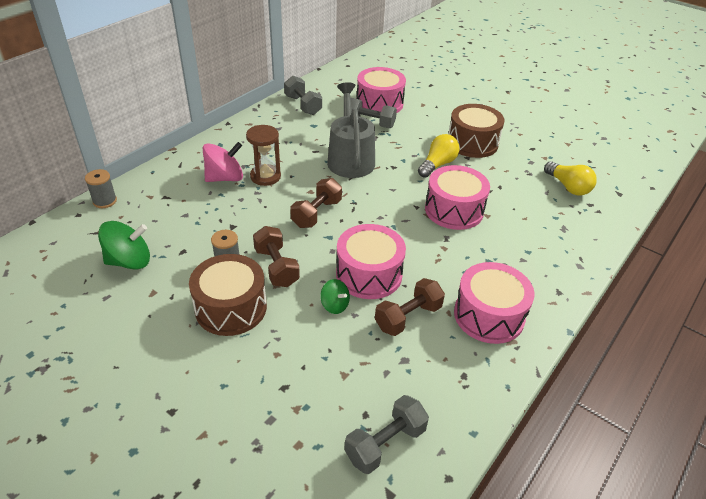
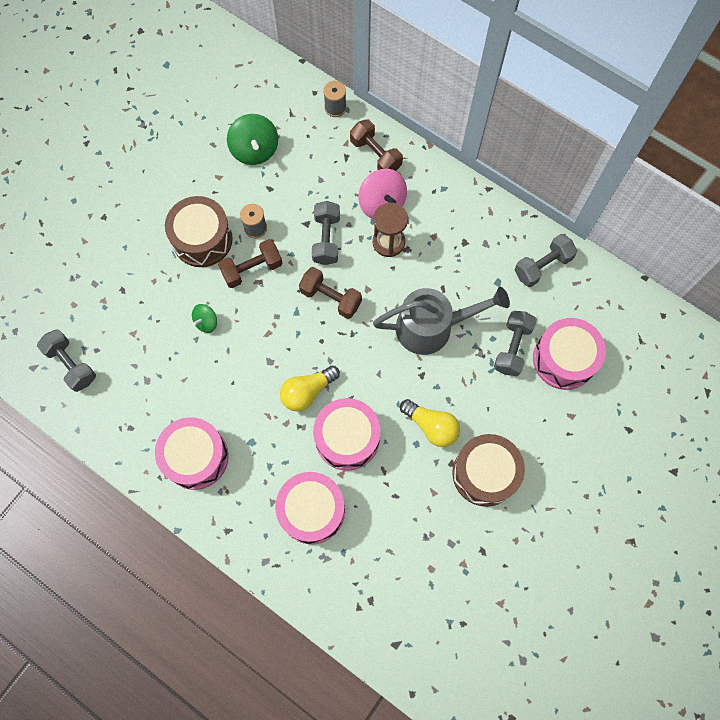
camera: 90 degrees right, 30 degrees up
pink drum [336,224,406,299] -> pink drum moved to [275,472,345,545]
brown dumbbell [375,278,445,336] -> brown dumbbell moved to [350,119,403,171]
yellow light bulb [544,161,597,195] -> yellow light bulb moved to [280,366,340,411]
none -> grey dumbbell [312,201,340,265]

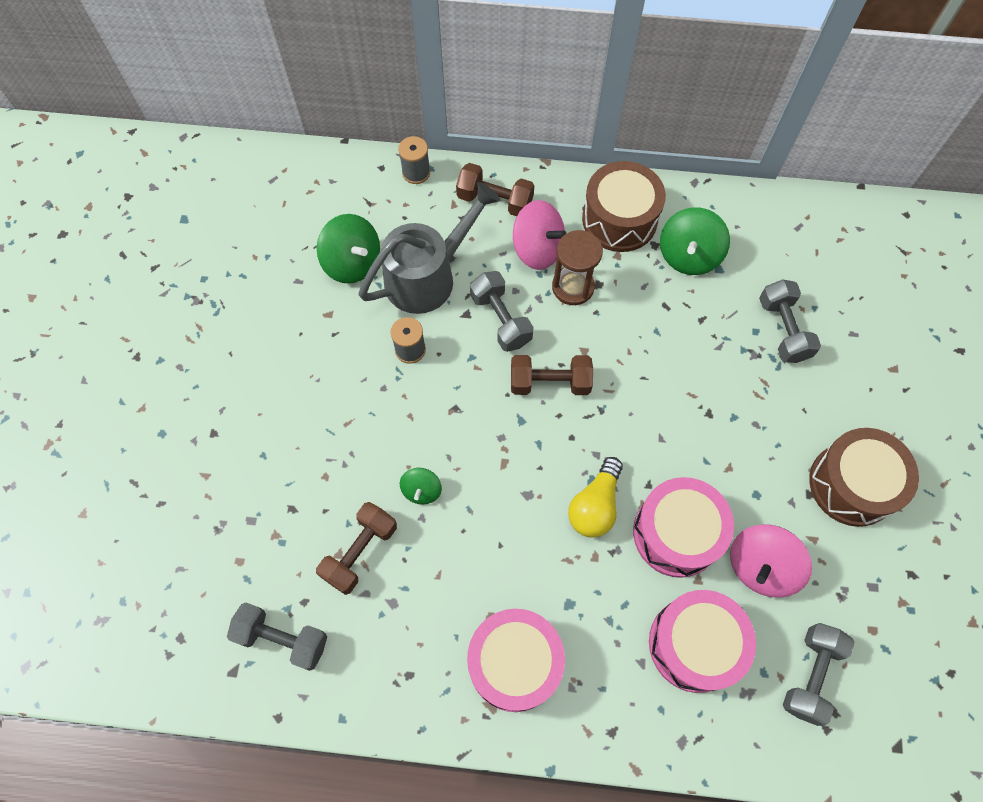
camera: 30 degrees left, 5 degrees down
brown drum [165,196,233,267] -> brown drum moved to [582,161,666,252]
brown dumbbell [218,239,282,288] -> brown dumbbell moved to [316,502,397,595]
grey watering can [373,287,510,355] -> grey watering can moved to [359,182,501,314]
yellow light bulb [400,399,460,447] -> none
grey dumbbell [515,234,577,287] -> grey dumbbell moved to [783,623,855,726]
pink drum [533,318,606,390] -> none
none -> green spinning top [660,207,730,275]
none -> pink spinning top [730,525,812,598]

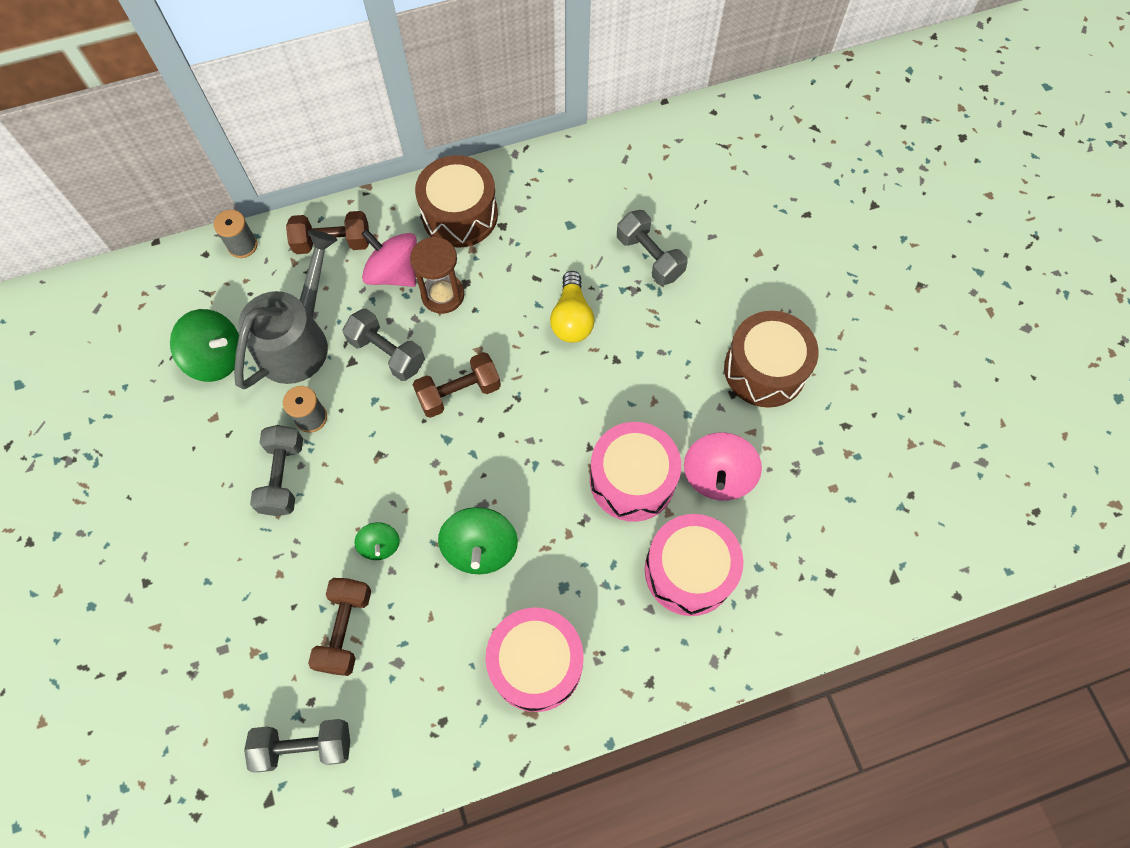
camera: 25 degrees left, 0 degrees up
pink spinning top [513,200,567,270] -> pink spinning top turned 150 degrees counterclockwise [361,229,417,287]
yellow light bulb [568,457,623,538] -> yellow light bulb moved to [550,271,594,343]
green spinning top [660,207,730,275] -> green spinning top moved to [438,507,518,574]
grey dumbbell [783,623,855,726] -> grey dumbbell moved to [250,425,303,516]

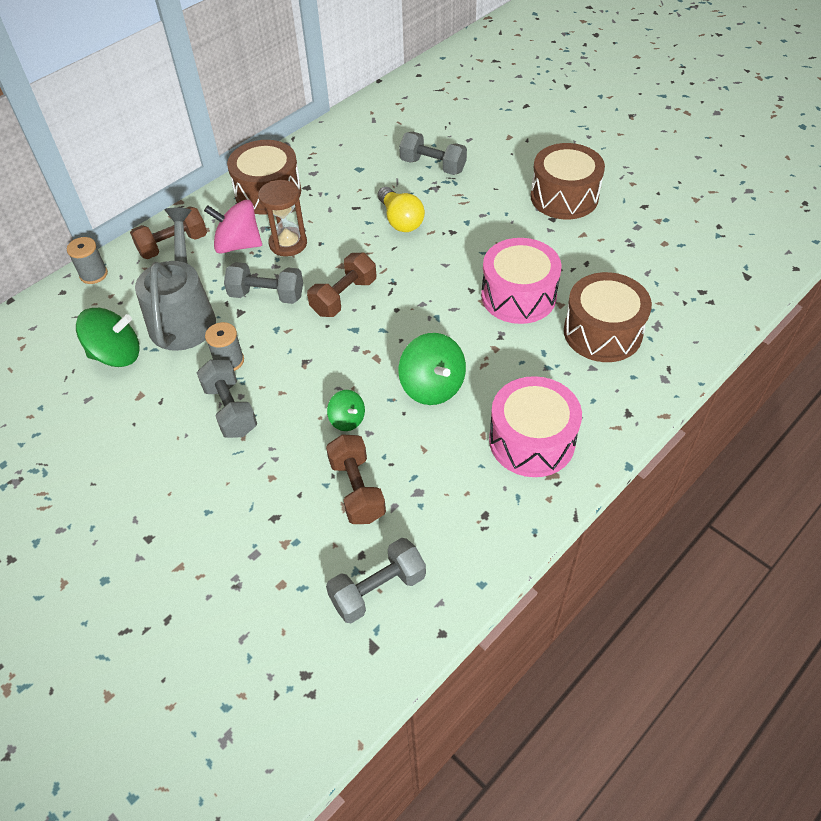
camera: 25 degrees left, 15 degrees down
pink drum [645,514,744,616] -> brown drum [564,272,652,362]
pink spinning top [684,432,762,501] -> none

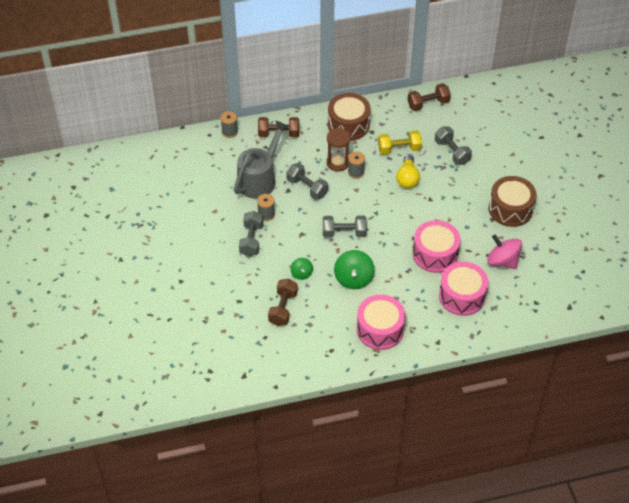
camera: 30 degrees right, 0 degrees up
green spinning top [76,308,140,367] -> none
pink spinning top [204,200,262,254] -> pink spinning top moved to [487,234,522,269]
brown dumbbell [307,253,376,317] -> brown dumbbell moved to [407,83,451,111]
grey dumbbell [326,538,426,623] -> grey dumbbell moved to [323,215,367,237]
brown drum [564,272,652,362] -> pink drum [439,262,488,316]
none -> grey spool [348,152,365,179]
none -> yellow dumbbell [378,130,422,155]

